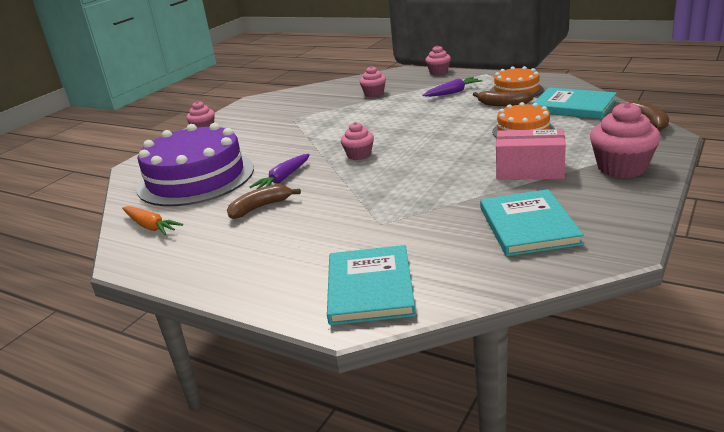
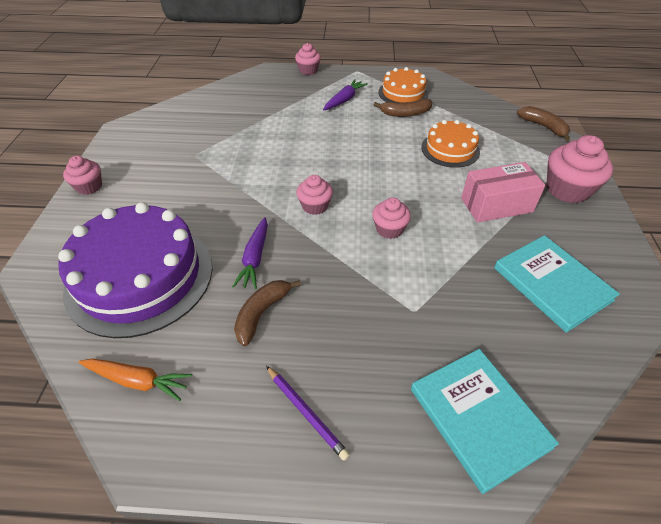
camera: 30 degrees left, 20 degrees up
pink cupcake [359,66,386,97] -> pink cupcake moved to [372,197,411,239]
turquoise book [532,87,617,119] -> none
none -> purple pencil [266,366,350,461]

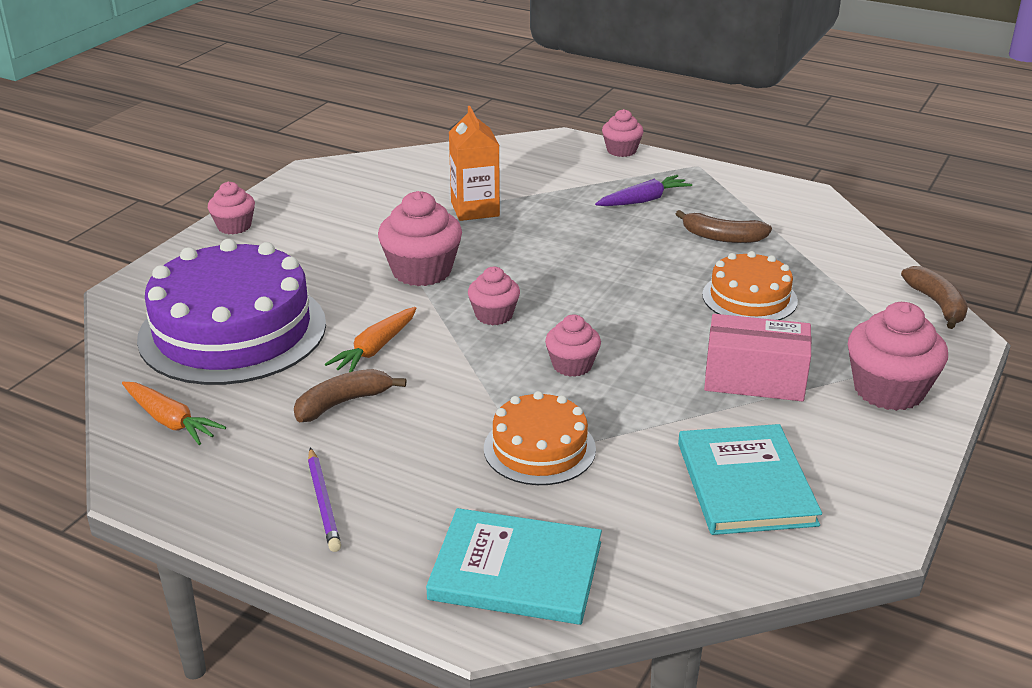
camera: 25 degrees right, 15 degrees down
purple carrot [232,217,268,289] -> orange carrot [325,307,416,372]
orange cake [378,67,428,103] -> orange cake moved to [484,391,596,485]
turquoise book [411,349,559,494] -> turquoise book turned 75 degrees counterclockwise [426,508,602,625]
none -> pink cupcake [378,191,462,286]
none -> orange carton [449,106,500,221]

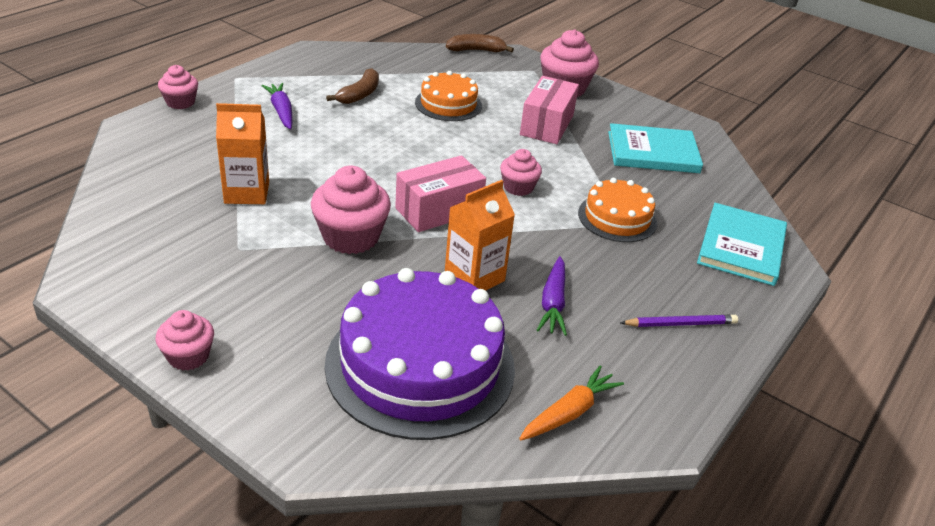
camera: 85 degrees left, 5 degrees up
brown banana [294,369,406,422] -> purple carrot [537,256,567,336]
orange carrot [325,307,416,372] -> orange carton [445,180,515,291]
pink cupcake [468,267,520,325] -> pink box [395,155,486,232]

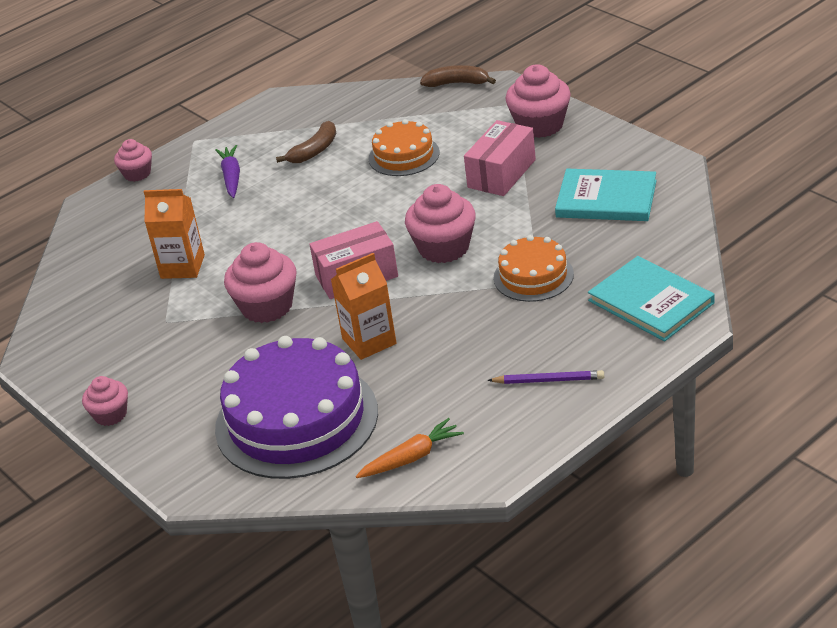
camera: 20 degrees right, 0 degrees up
pink cupcake [500,149,542,196] -> pink cupcake [405,184,476,263], size x1.68
purple carrot [537,256,567,336] -> none
turquoise book [697,203,787,286] -> turquoise book turned 75 degrees counterclockwise [588,256,715,341]

